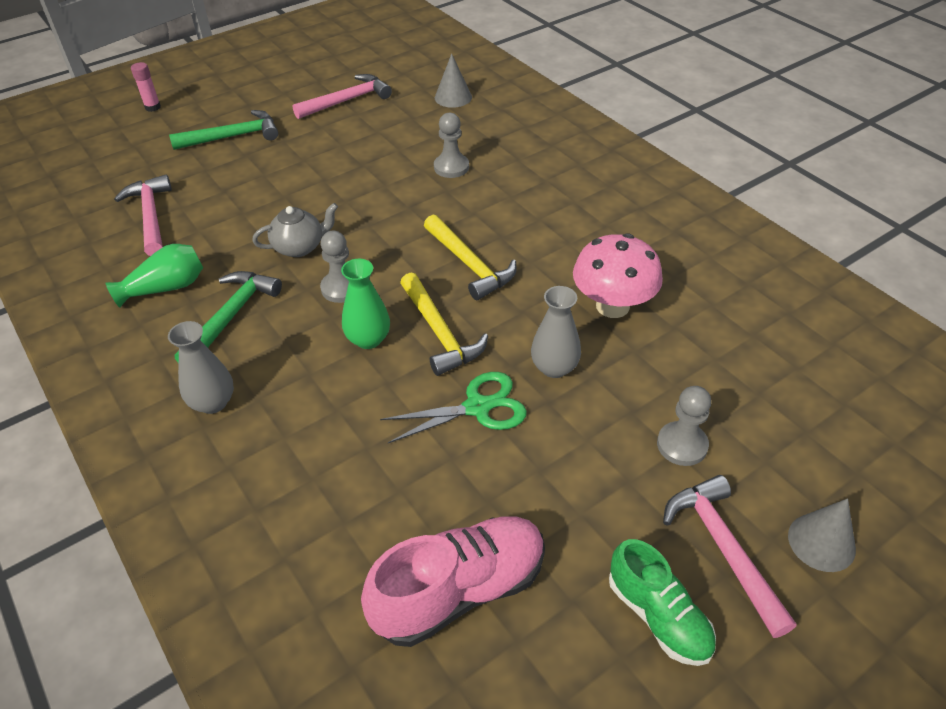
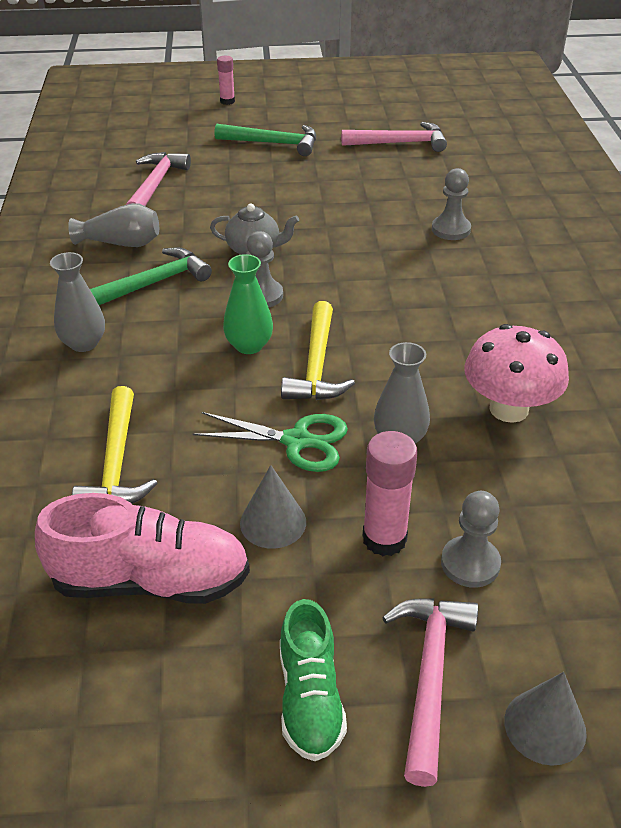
camera: 30 degrees right, 5 degrees down
green vase [105,244,203,308] -> grey vase [68,203,159,247]
yellow hammer [424,215,517,300] -> yellow hammer moved to [72,386,158,504]
grey cone [435,53,472,108] -> grey cone moved to [240,465,306,549]
none -> pink glue stick [362,431,418,556]

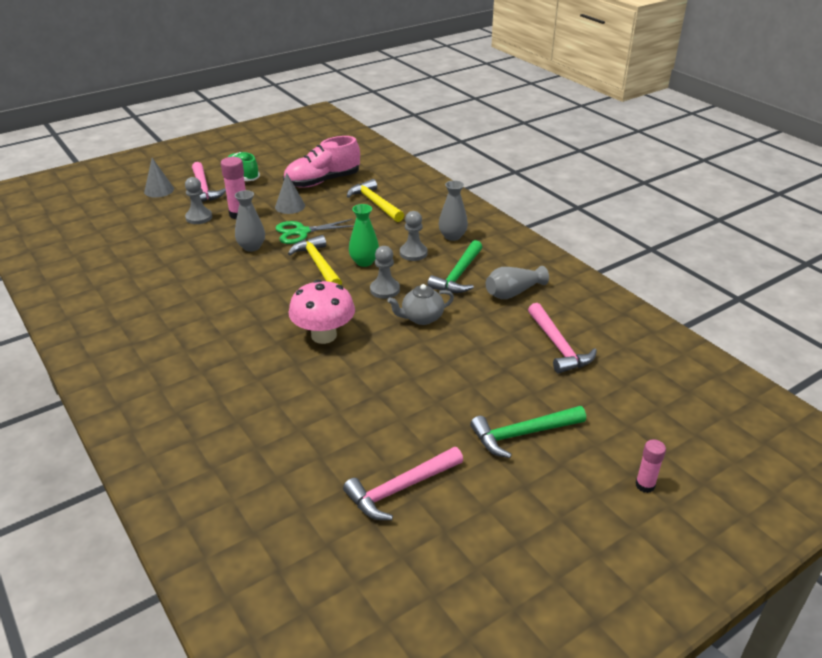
camera: 150 degrees right, 5 degrees down
grey pawn [432,168,471,240] -> grey pawn moved to [400,211,428,261]
pink mushroom [464,324,569,423] -> pink mushroom moved to [289,279,355,344]

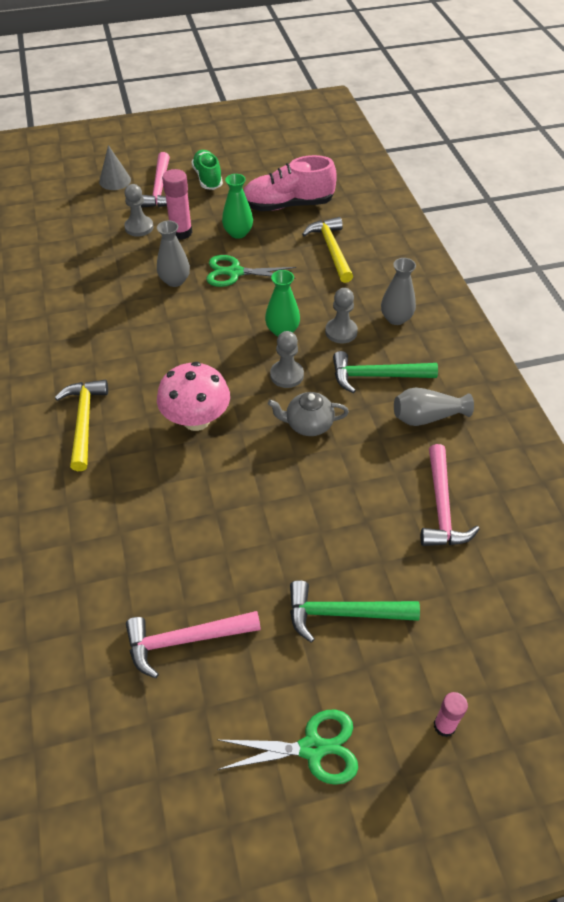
camera: 20 degrees right, 15 degrees up
grey cone [275,173,305,214] -> green vase [222,174,253,239]
yellow hammer [288,235,342,285] -> yellow hammer moved to [55,380,108,471]
green hammer [427,240,482,293] -> green hammer turned 45 degrees clockwise [333,351,438,393]
none -> green scissors [218,710,358,785]

